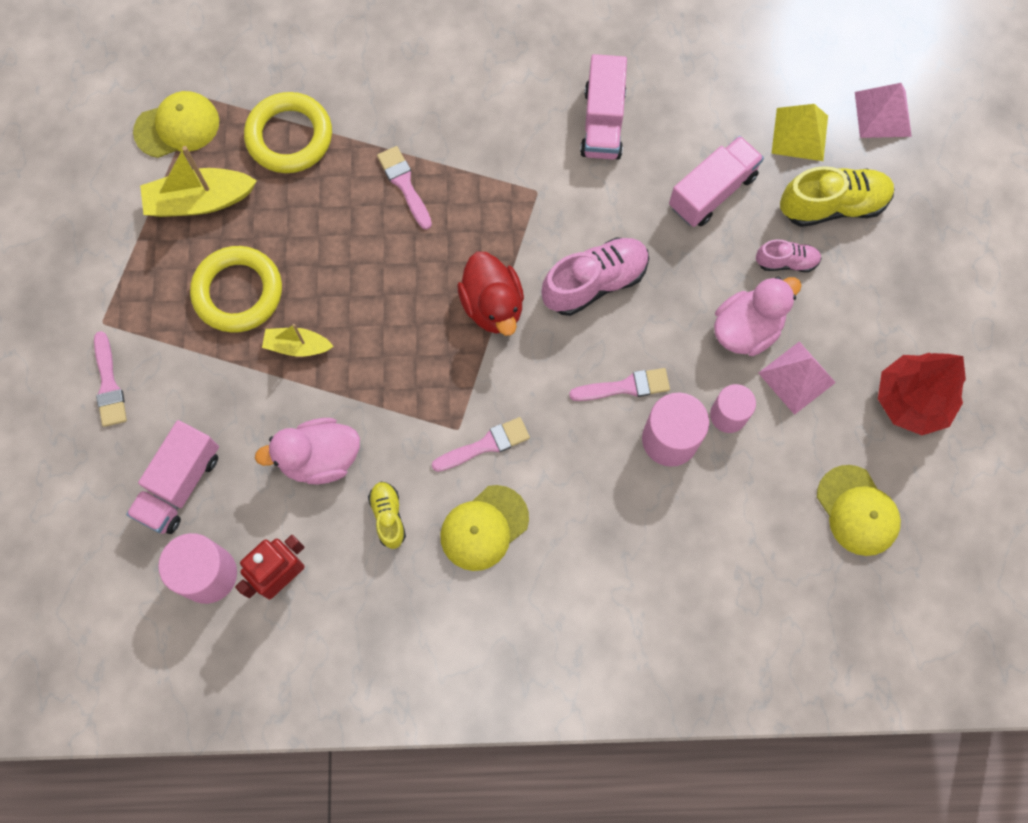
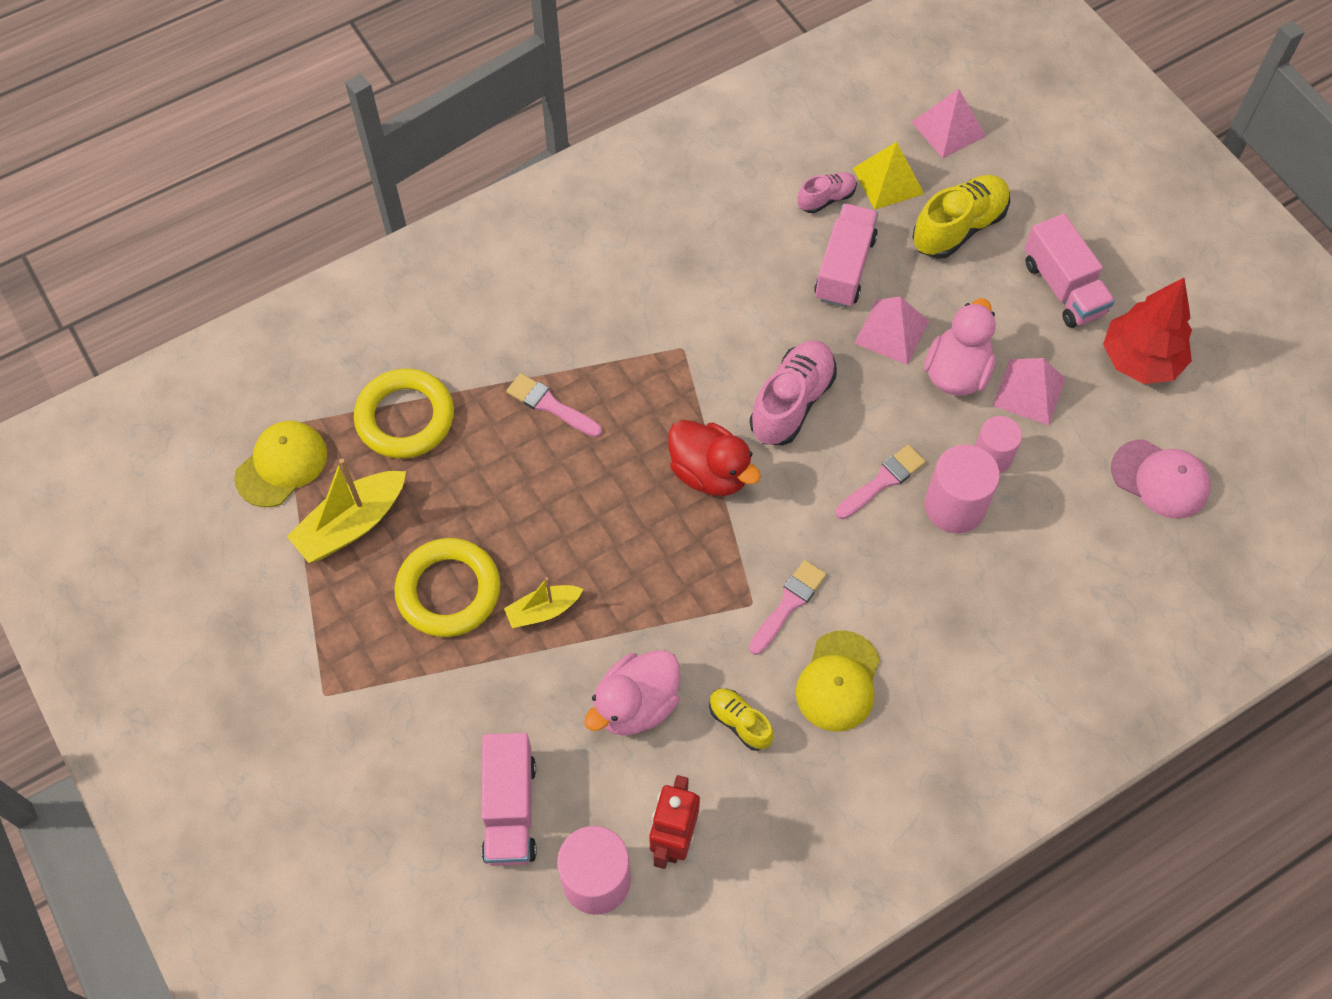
camera: 30 degrees left, 10 degrees down
pink brush [94,331,127,427] -> none
pink truck [580,54,627,160] -> pink truck moved to [1024,214,1115,328]
pink shoe [756,239,822,272] -> pink shoe moved to [798,172,857,213]
yellow cap [817,465,901,556] -> pink cap [1111,439,1211,519]
none -> pink pyramid [854,296,929,365]

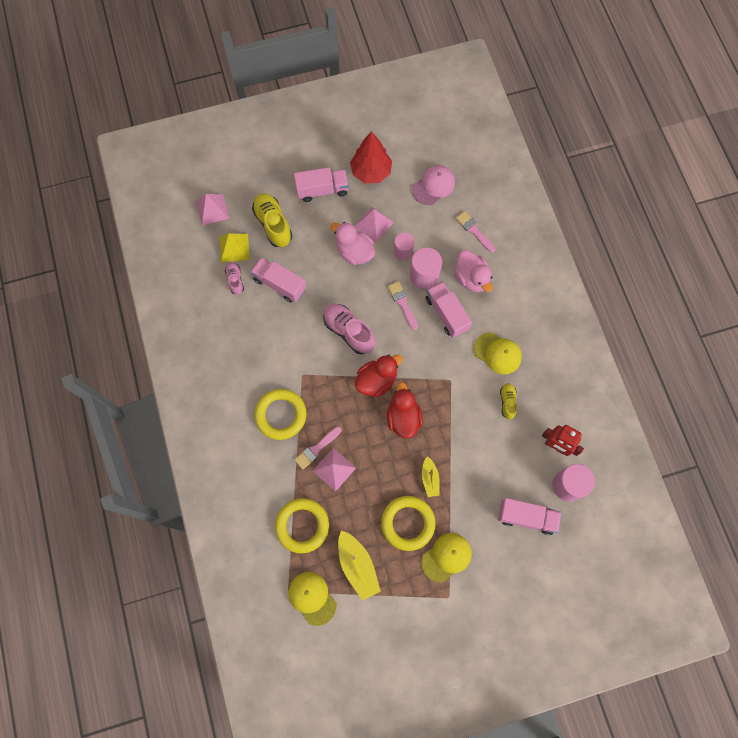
camera: 75 degrees left, 10 degrees up
pink duck [584,650,680,736] -> pink duck moved to [454,250,493,292]
yellow shoe [709,688,774,751] -> yellow shoe turned 120 degrees clockwise [500,383,517,420]
pink brush [749,560,827,655] -> pink brush moved to [456,211,495,252]
pink pyramid [854,296,929,365] -> pink pyramid moved to [313,448,356,492]
none -> yellow ring [254,389,307,440]
none -> red duck [387,382,423,438]
none -> yellow cap [422,533,472,582]
none -> pink truck [426,281,472,338]

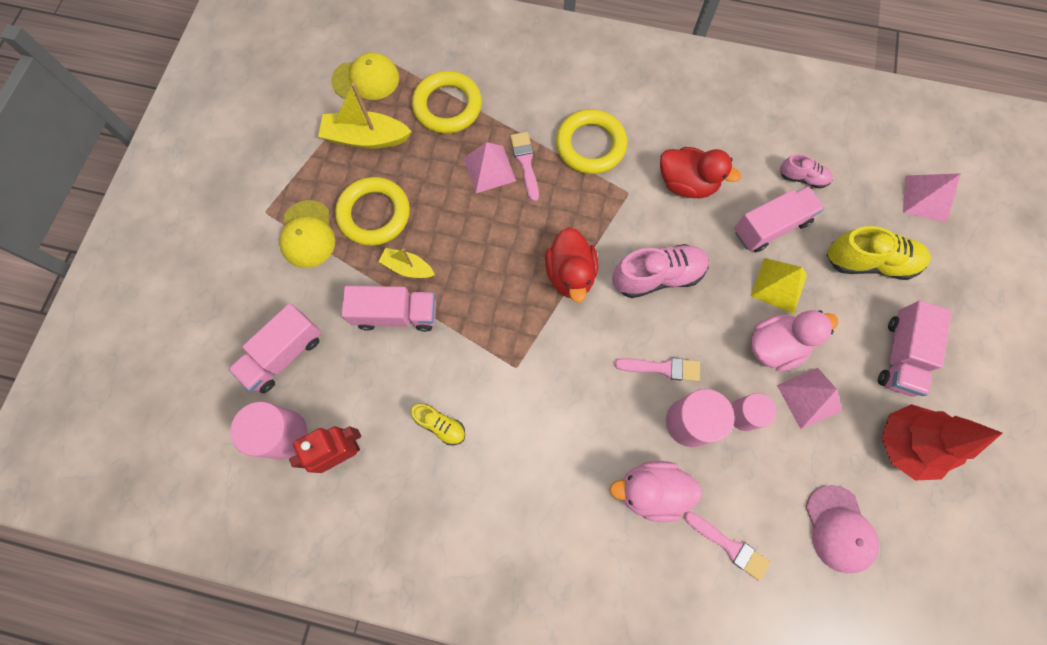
camera: 120 degrees right, 0 degrees up
yellow pyramid [220,234,250,262] -> yellow pyramid moved to [751,258,807,314]
red duck [387,382,423,438] -> red duck moved to [660,147,741,198]
pink truck [426,281,472,338] -> pink truck moved to [341,286,436,332]
pink brush [456,211,495,252] -> pink brush turned 45 degrees clockwise [684,511,771,581]
yellow cap [474,332,522,374] -> none

